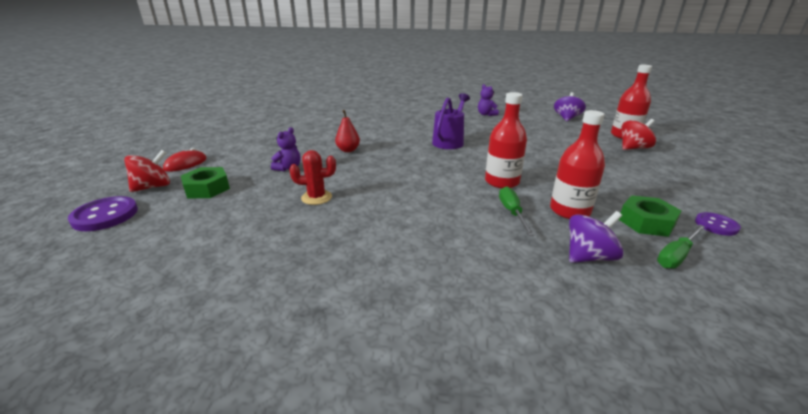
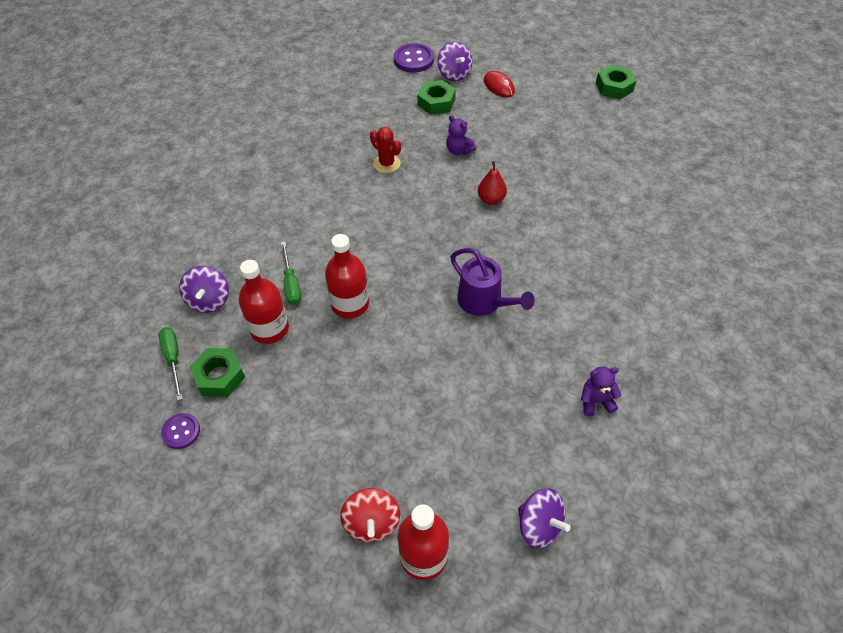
camera: 110 degrees right, 25 degrees up
red spinning top [124,150,170,192] -> purple spinning top [437,42,473,81]
red cactus [289,150,336,205] -> red cactus turned 60 degrees counterclockwise [370,127,401,173]
green screwdriver [499,186,535,236] -> green screwdriver turned 60 degrees clockwise [281,242,301,305]
none -> green nut [596,65,636,99]

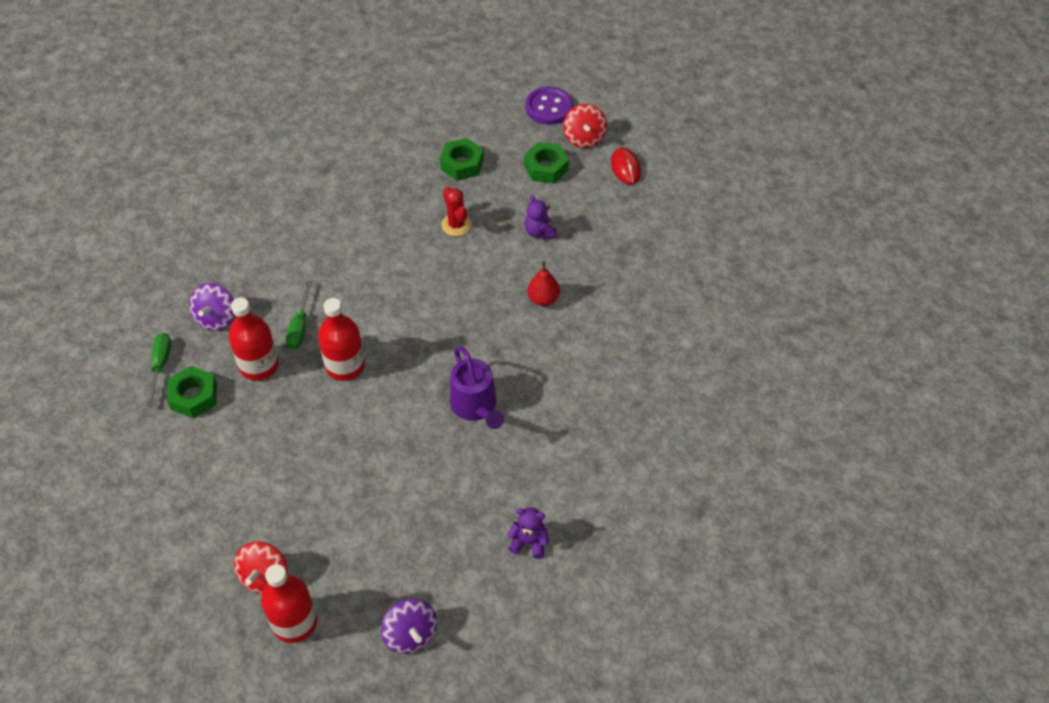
camera: 20 degrees right, 0 degrees up
purple button [161,413,200,449] -> none
purple spinning top [437,42,473,81] -> red spinning top [563,104,607,148]
green nut [596,65,636,99] -> green nut moved to [440,138,484,181]

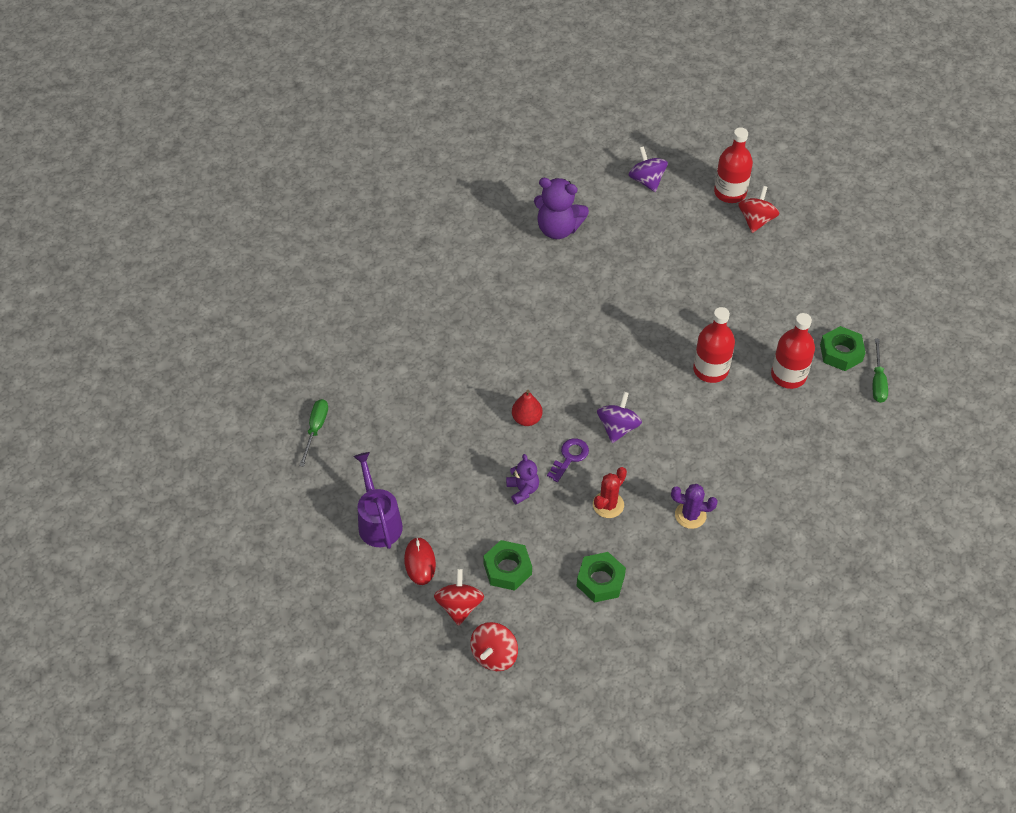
camera: 175 degrees left, 0 degrees up
purple spinning top [190,283,235,331] -> purple spinning top moved to [597,391,642,443]
green screwdriver [286,280,312,349] -> green screwdriver moved to [299,399,328,467]
red cactus [441,187,472,236] -> red cactus turned 60 degrees clockwise [593,467,627,518]
purple watering can [450,346,504,429] -> purple watering can moved to [353,452,403,549]
purple teddy bear [507,507,549,559] -> purple teddy bear [534,178,589,239], size x1.75
purple button [525,86,573,125] -> red spinning top [470,622,518,671]
none -> purple key [547,438,589,482]
none -> purple cactus [671,484,718,529]

